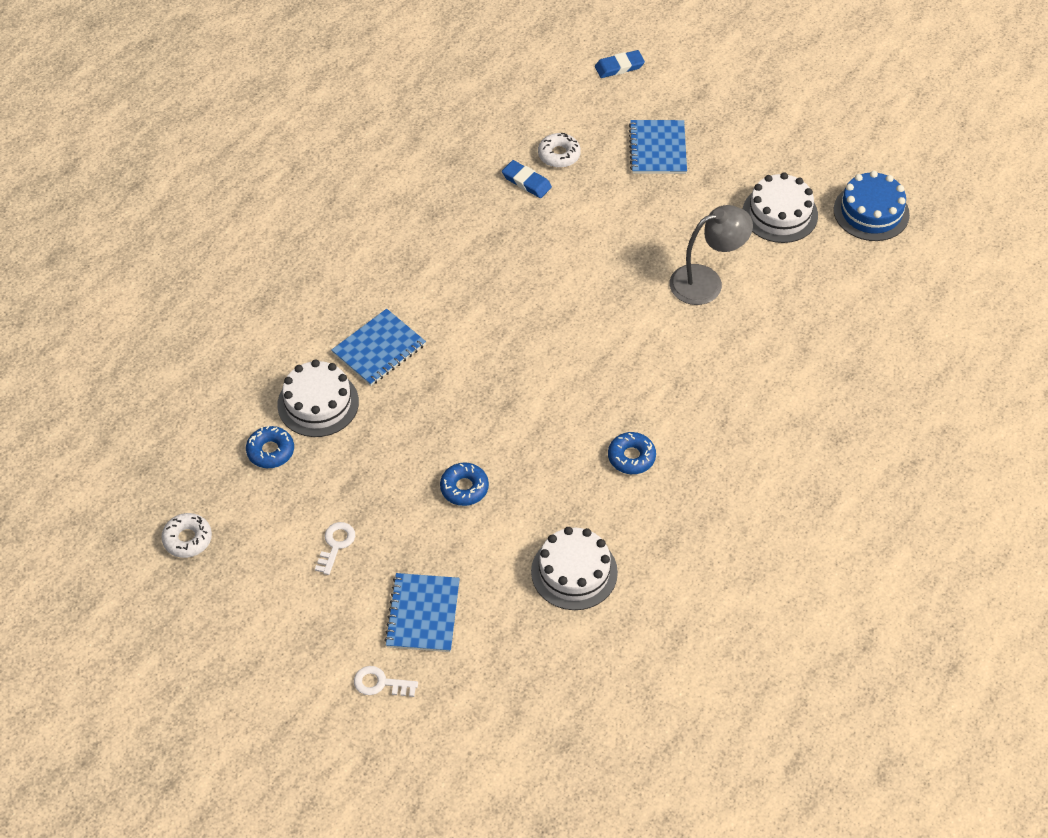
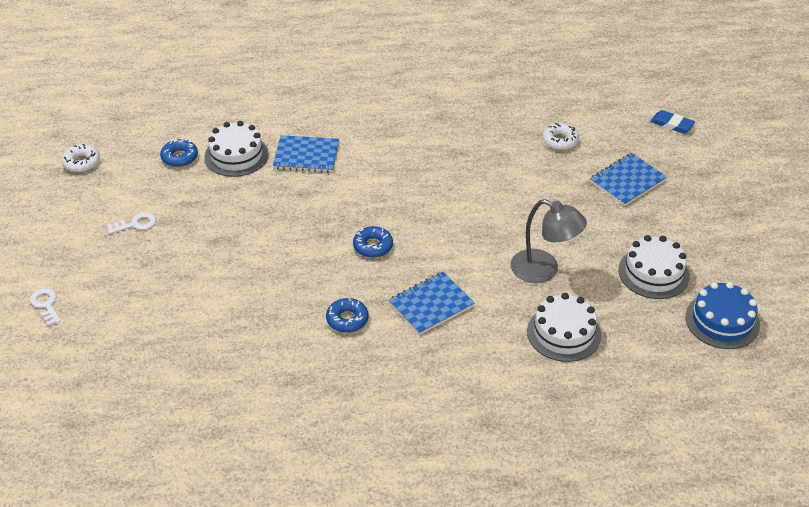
camera: 50 degrees right, 10 degrees down
blue notebook [384,573,460,652] -> blue notebook moved to [389,272,475,335]
blue donut [440,462,489,506] -> blue donut moved to [353,226,393,258]
blue eraser [502,160,552,198] -> none
white cake [531,527,618,610] -> white cake moved to [527,293,601,362]

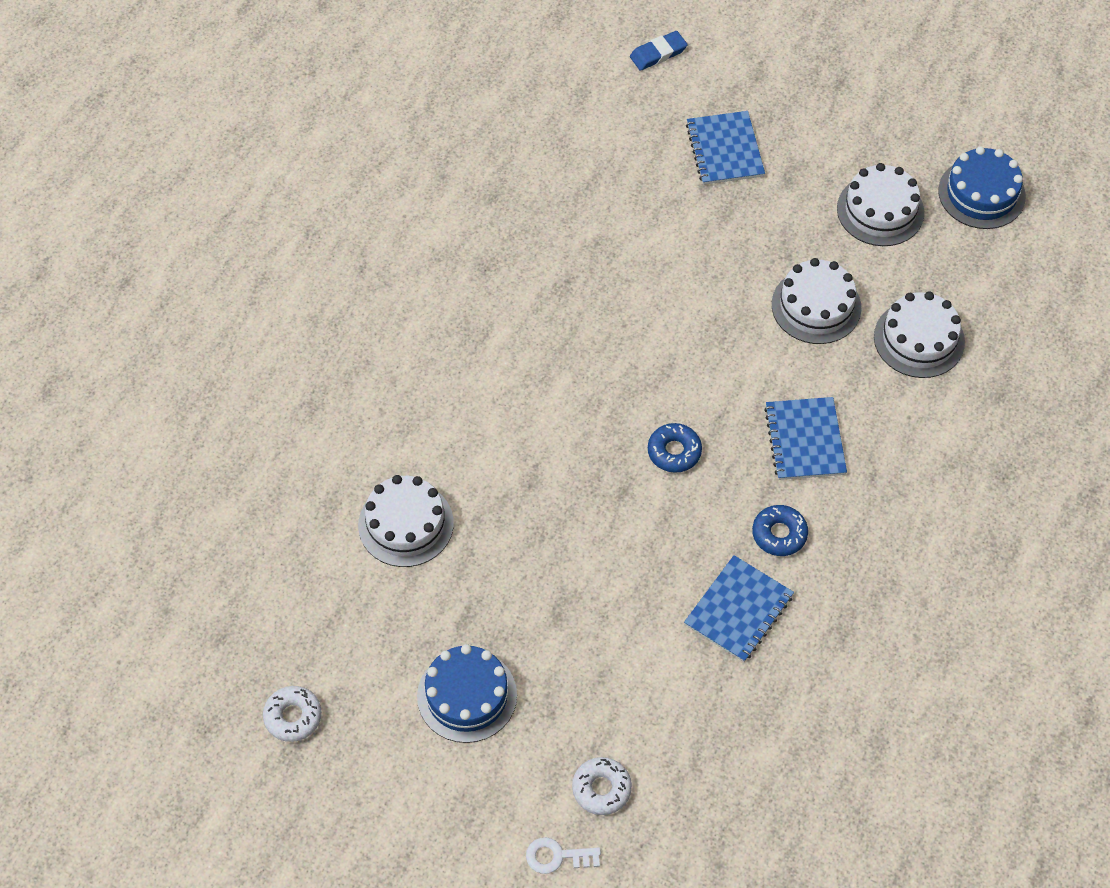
camera: 60 degrees left, 15 degrees up
white key [107,212,156,234] -> blue cake [417,644,517,743]
blue donut [160,139,198,167] -> none
blue notebook [273,135,339,173] -> blue notebook moved to [684,555,794,662]
grey lamp [511,199,587,283] -> white cake [772,258,861,344]
white donut [542,123,579,150] -> white donut moved to [572,757,632,815]

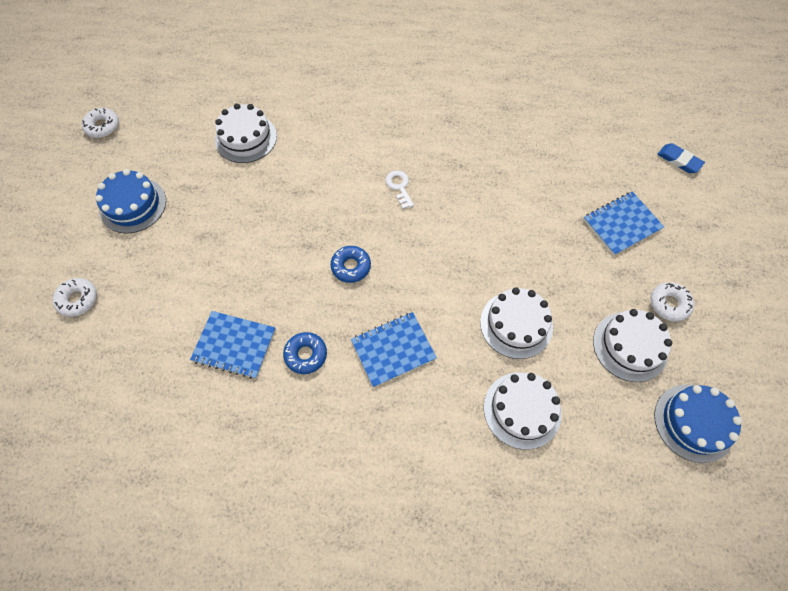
camera: 70 degrees right, 5 degrees up
white key [526,837,601,874] -> white key moved to [386,170,414,209]
none -> white donut [650,282,694,322]

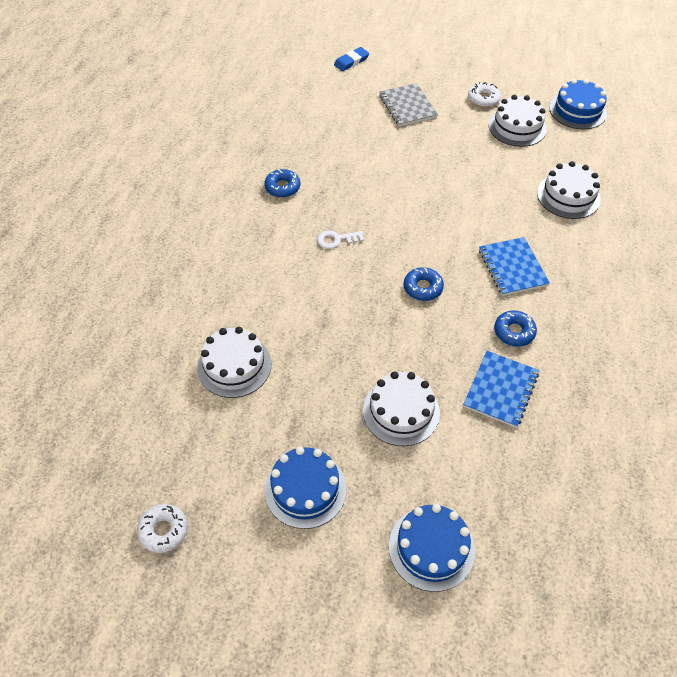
camera: 80 degrees left, 10 degrees down
white donut [53,278,97,317] -> blue cake [389,504,475,592]
white cake [480,287,553,359] -> white cake moved to [363,371,440,446]
blue notebook [583,191,664,256] -> grey notebook [379,83,438,126]
none -> blue donut [264,169,300,198]

